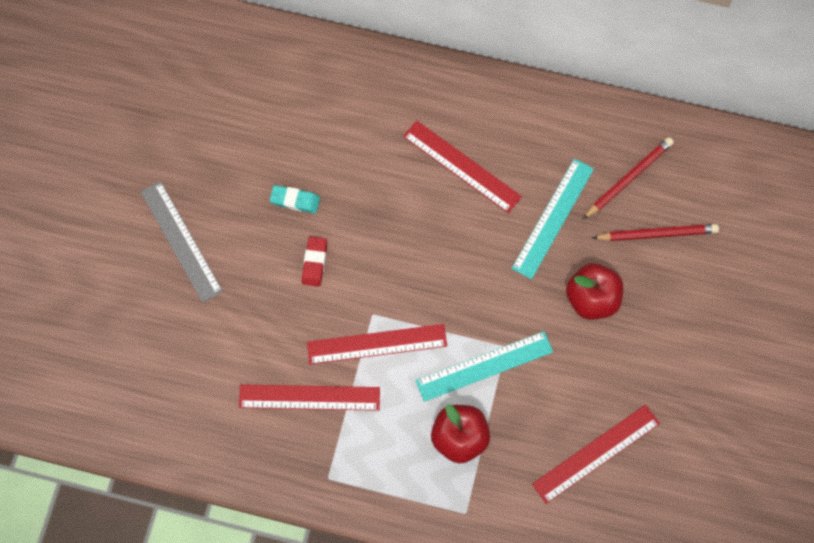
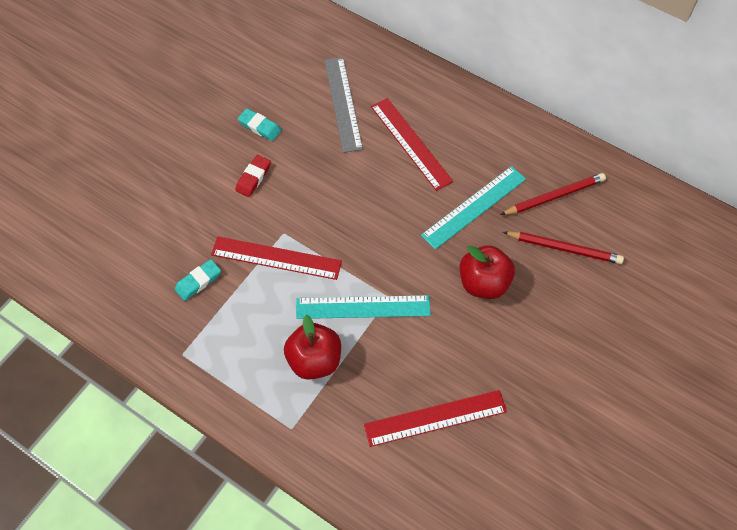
camera: 20 degrees right, 10 degrees down
grey ruler [141,181,223,303] -> grey ruler moved to [324,57,363,153]
red ruler [239,384,380,411] -> turquoise eraser [175,259,221,301]

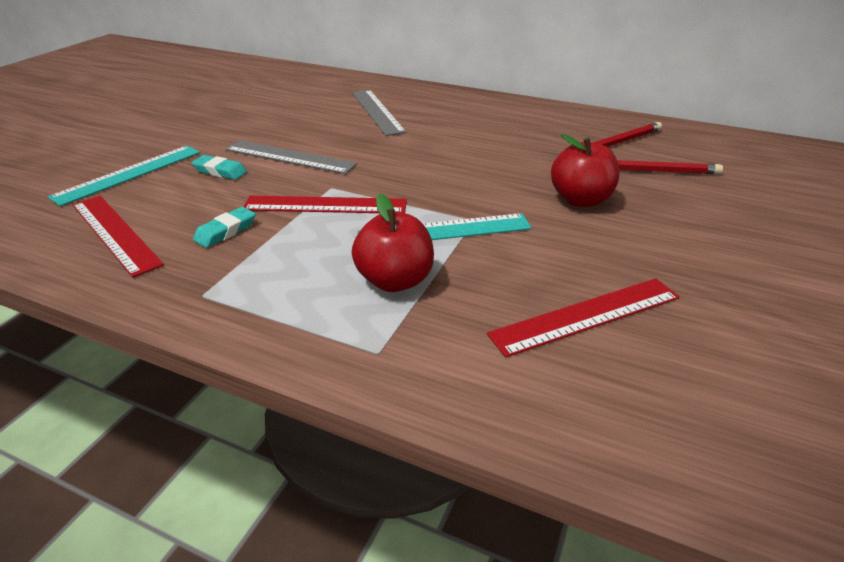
camera: 10 degrees left, 25 degrees down
red eraser [235,155,271,197] -> grey ruler [225,140,357,174]
turquoise eraser [238,108,281,141] -> turquoise eraser moved to [192,155,247,180]
red ruler [371,98,453,191] -> red ruler moved to [72,196,164,278]
turquoise ruler [421,166,526,250] -> turquoise ruler moved to [48,146,200,206]

